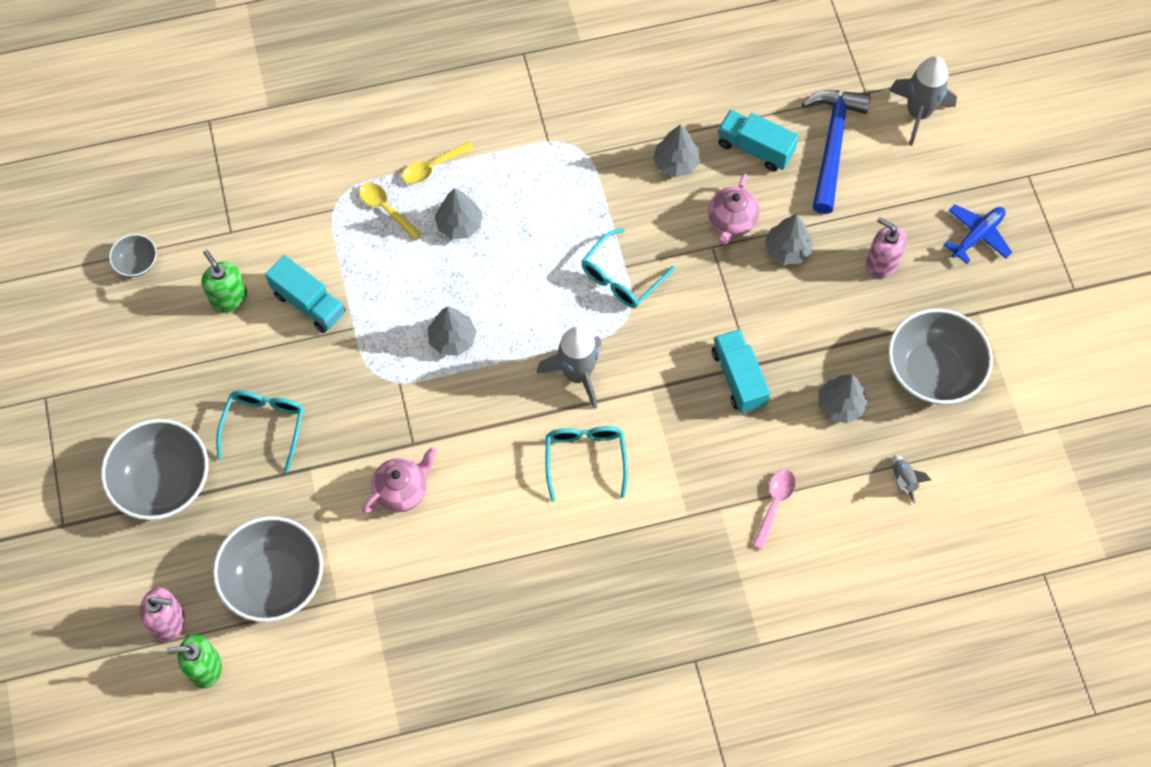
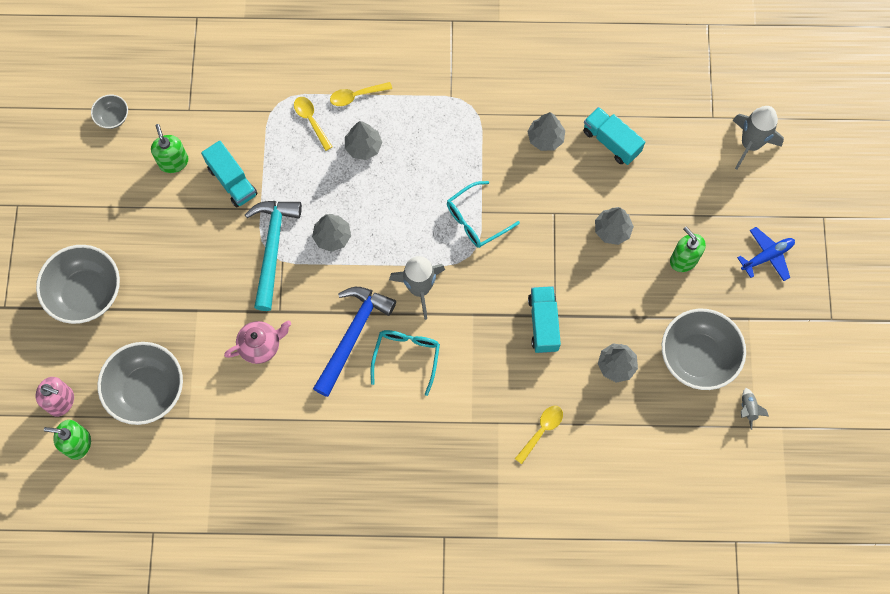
camera: 15 degrees right, 5 degrees up
turquoise glasses [216,391,304,472] -> none
pink teapot [708,174,759,245] -> none
pink spoon [753,469,796,549] -> yellow spoon [515,406,563,464]
blue hammer [802,90,870,214] -> blue hammer moved to [313,287,396,397]
pink soap dispenser [866,217,907,278] -> green soap dispenser [670,227,706,272]
grey rocket [892,455,931,503] -> grey rocket moved to [741,388,769,430]
none -> turquoise hammer [245,201,302,311]

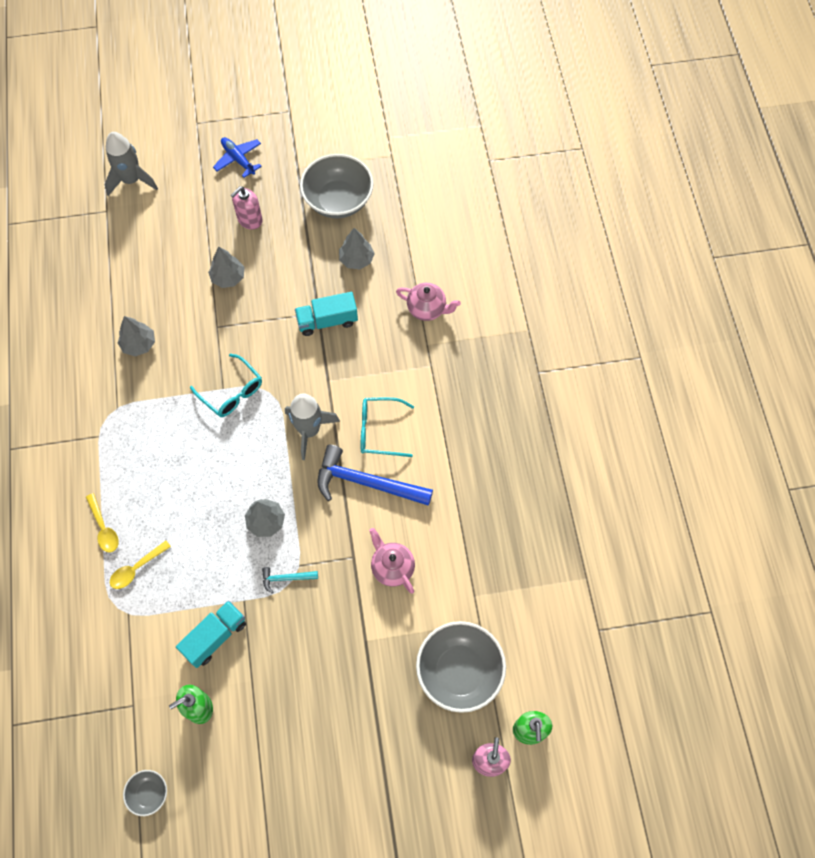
camera: 100 degrees left, 5 degrees down
grey bowl [36,245,120,324] -> none
turquoise hammer [245,201,302,311] -> turquoise hammer [262,567,318,594], size x0.46
grey tree [345,121,382,160] -> none
yellow spoon [515,406,563,464] -> pink teapot [396,283,461,321]
turquoise truck [583,107,645,165] -> none
green soap dispenser [670,227,706,272] -> pink soap dispenser [231,186,263,230]
grey rocket [741,388,769,430] -> none

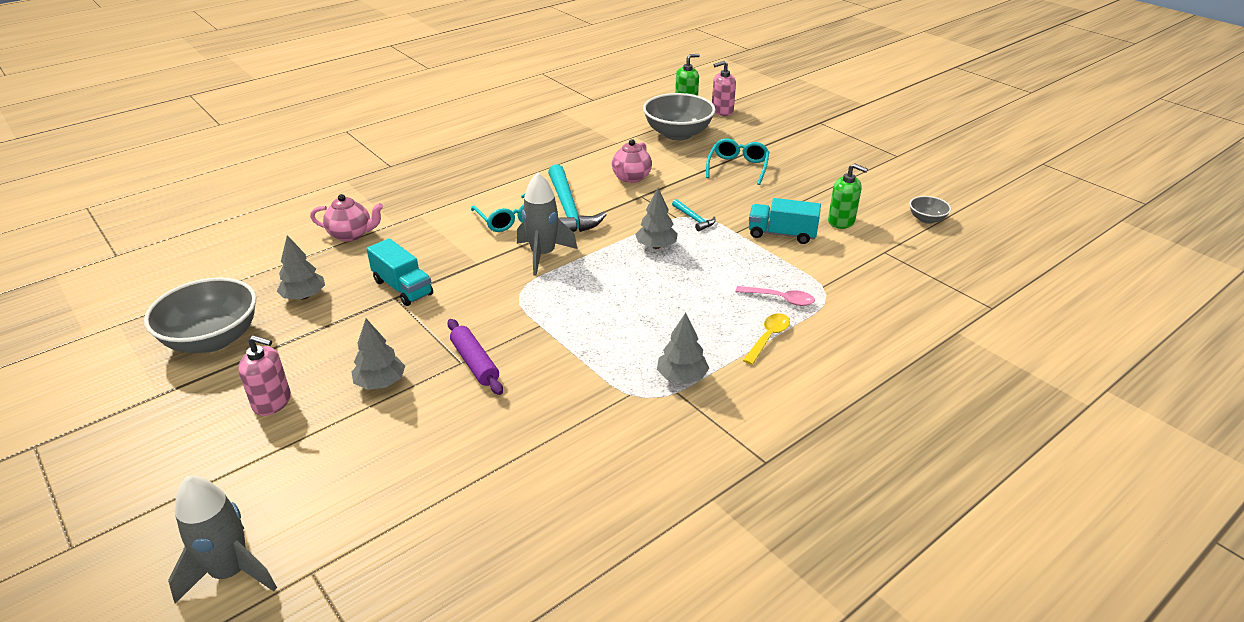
camera: 120 degrees left, 30 degrees down
yellow spoon [110,541,171,589] -> pink spoon [736,286,815,306]
grey tree [118,316,155,356] -> grey tree moved to [657,313,709,384]
turquoise glasses [190,354,262,417] -> turquoise glasses moved to [706,139,769,185]
blue plane [213,137,262,178] -> none
blue hammer [317,445,433,506] -> turquoise hammer [548,164,607,232]
pink teapot [396,283,461,321] -> pink teapot turned 105 degrees clockwise [310,194,383,242]
none -> purple rolling pin [447,319,503,395]

